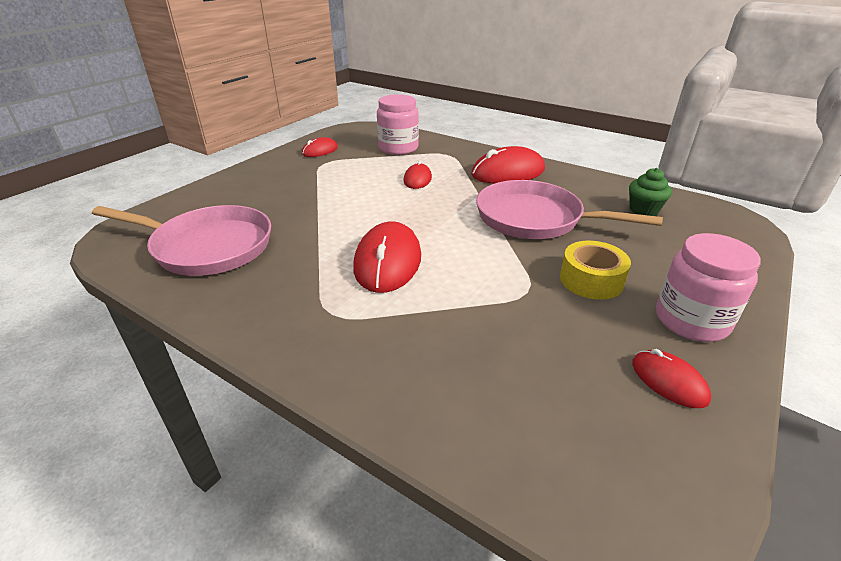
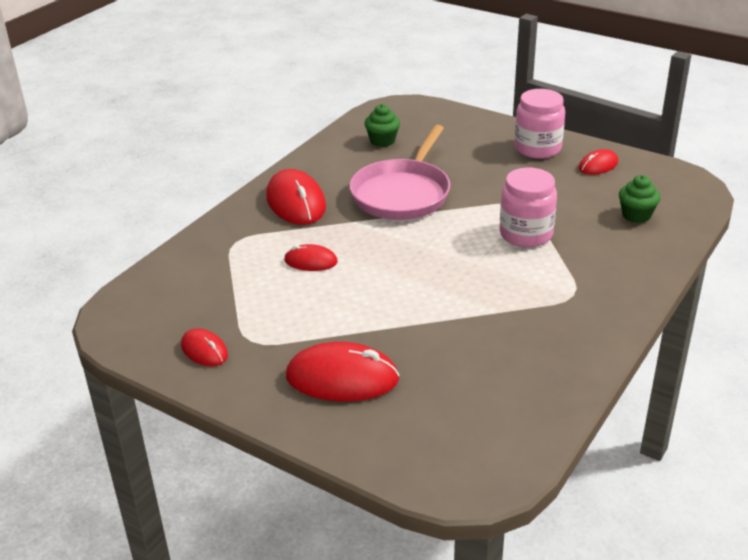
camera: 90 degrees left, 0 degrees up
pink pan [92,205,271,276] -> none
red mouse [353,221,421,293] -> red mouse moved to [286,342,400,401]
pink jar [377,94,419,155] -> pink jar moved to [499,168,557,247]
yellow tape [560,241,631,300] -> none
none -> green cupcake [619,175,660,223]

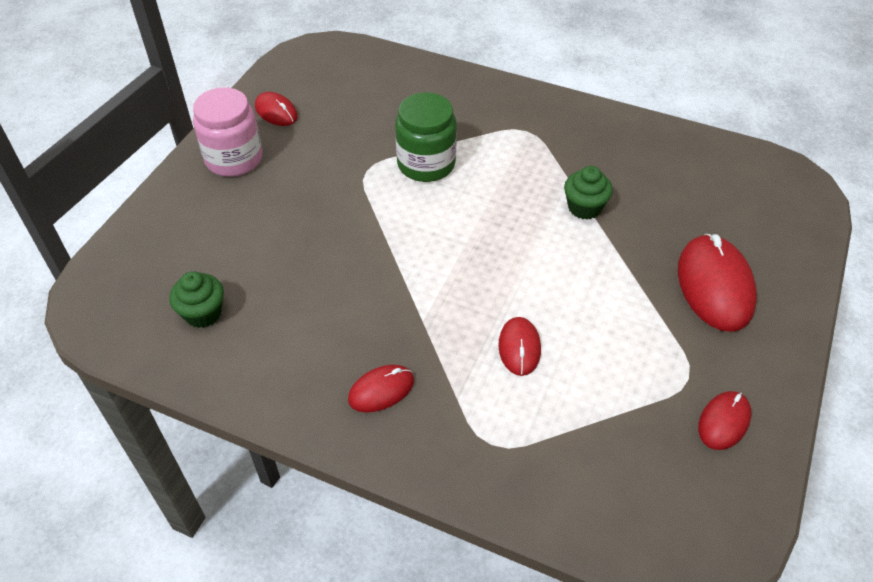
camera: 100 degrees left, 15 degrees up
red mouse [266,169,326,225] -> red mouse [348,365,414,412], size x0.55
pink pan [350,125,451,220] -> none
pink jar [499,168,557,247] -> green jar [395,92,457,182]
green cupcake [619,175,660,223] -> green cupcake moved to [564,166,613,220]

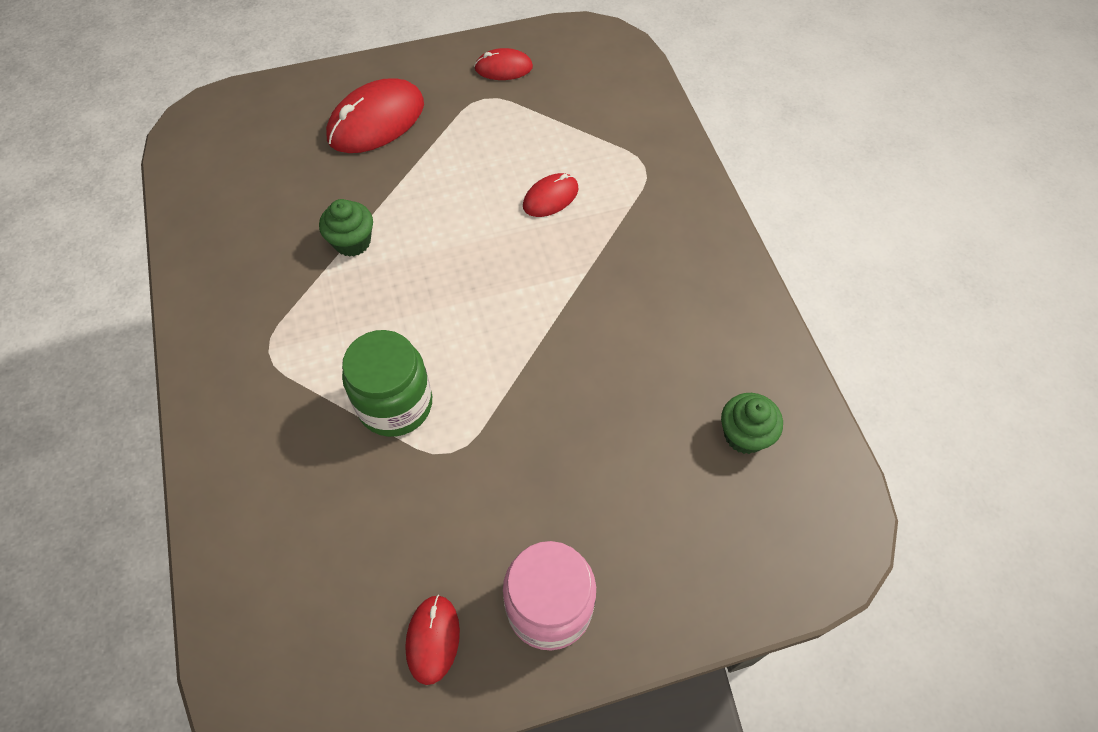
camera: 130 degrees left, 10 degrees up
red mouse [348,365,414,412] -> none

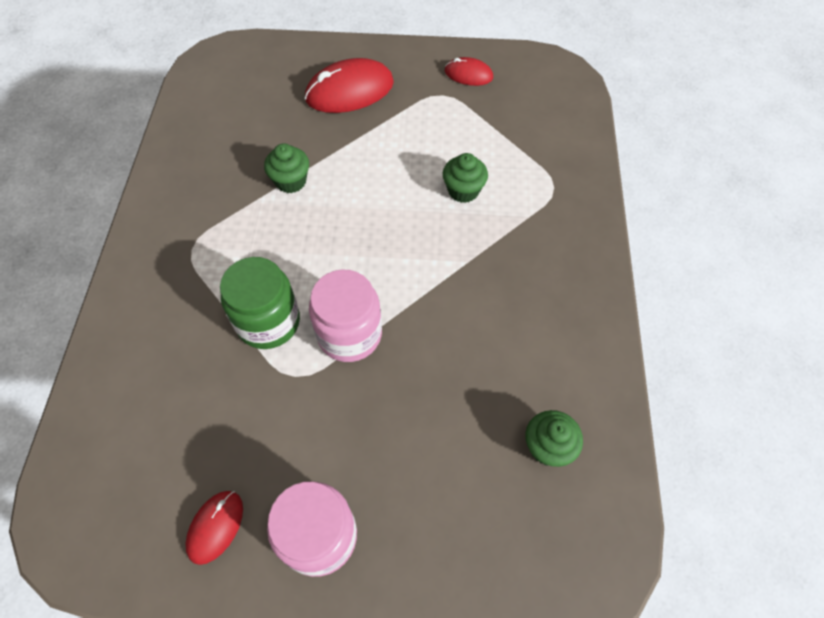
camera: 20 degrees right, 0 degrees up
red mouse [523,173,579,217] -> green cupcake [443,153,488,203]
none -> pink jar [309,270,382,362]

